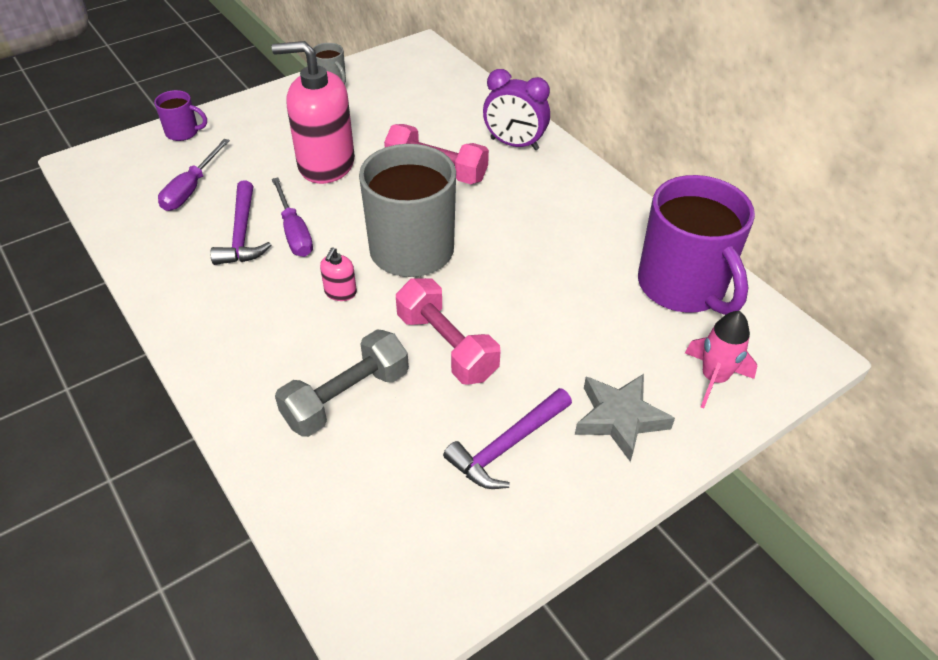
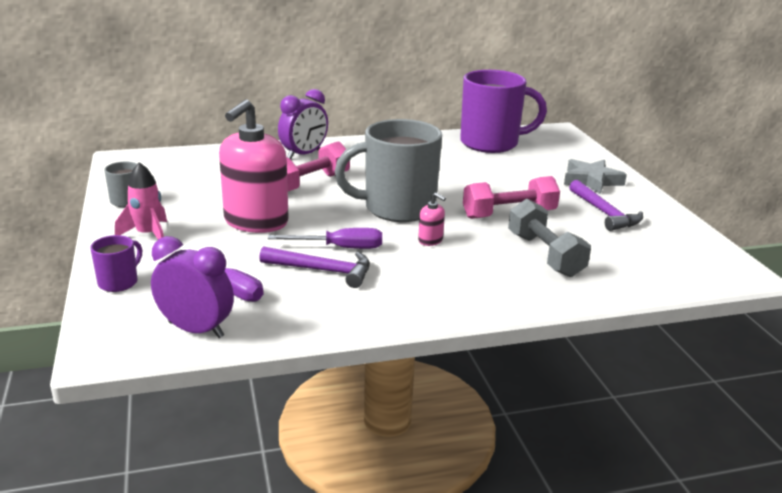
camera: 70 degrees left, 20 degrees down
pink rocket [685,311,758,409] -> pink rocket moved to [115,162,167,240]
none -> purple clock [151,236,234,338]

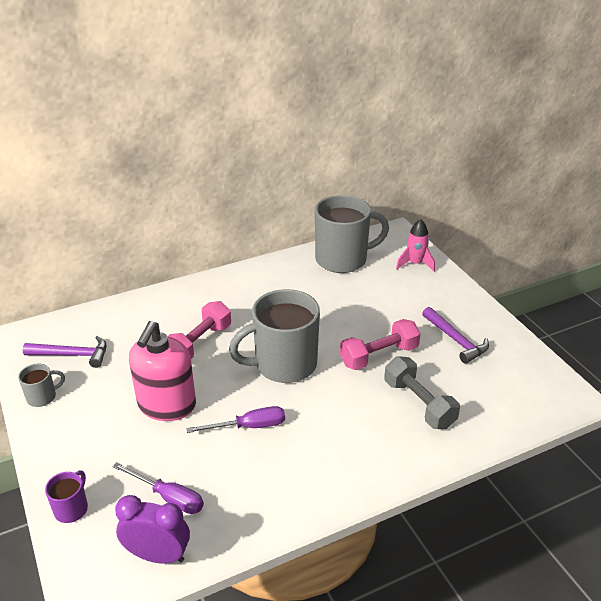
camera: 10 degrees left, 10 degrees up
pink rocket [115,162,167,240] -> pink rocket moved to [396,219,435,272]
purple hammer [259,246,370,288] -> purple hammer moved to [23,336,107,368]
purple clock [278,89,328,159] -> none
pink soap dispenser [418,193,446,246] -> none
purple mug [460,70,547,153] -> grey mug [315,195,389,273]
grey star [564,159,627,194] -> none

